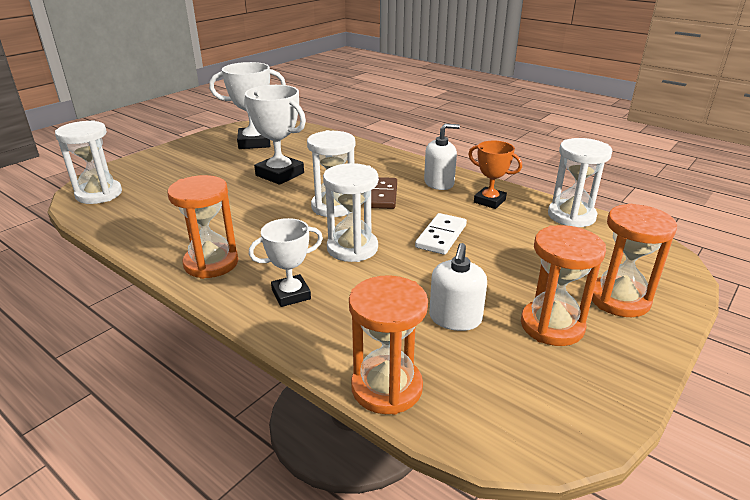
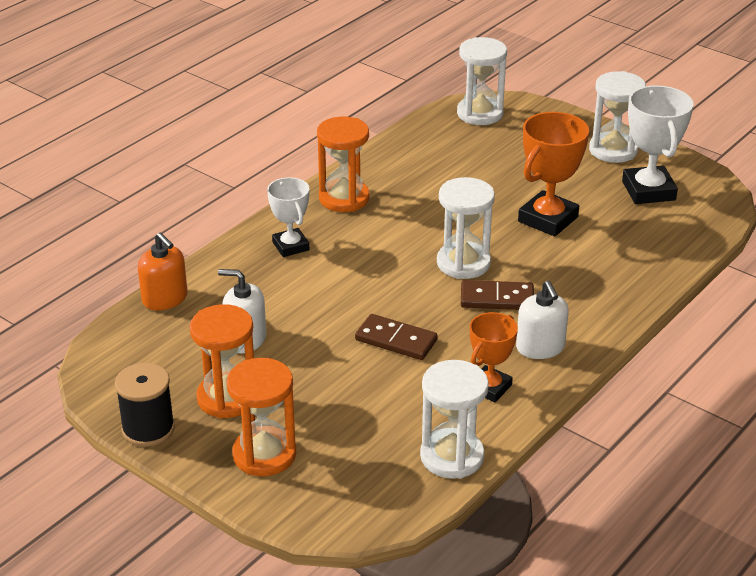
camera: 90 degrees right, 5 degrees up
white trophy [244,85,306,185] -> orange trophy [518,112,589,237]
white hourglass [323,163,378,262] -> white hourglass moved to [589,71,646,163]
orange hourglass [349,275,428,415] -> orange soap dispenser [138,232,187,310]
white domino [415,213,467,255] -> brown domino [355,314,438,360]
none -> black spool [115,363,175,447]

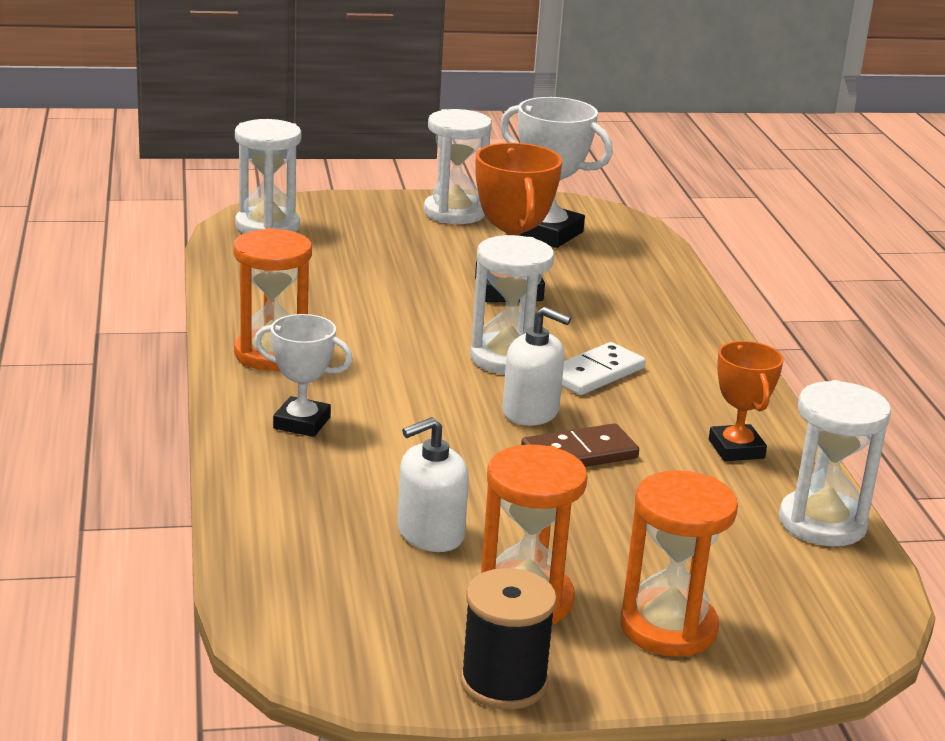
camera: 50 degrees left, 10 degrees down
orange soap dispenser [138,232,187,310] -> none
brown domino [461,280,534,310] -> white domino [562,342,646,395]
white soap dispenser [516,281,569,359] -> white soap dispenser moved to [503,307,571,426]

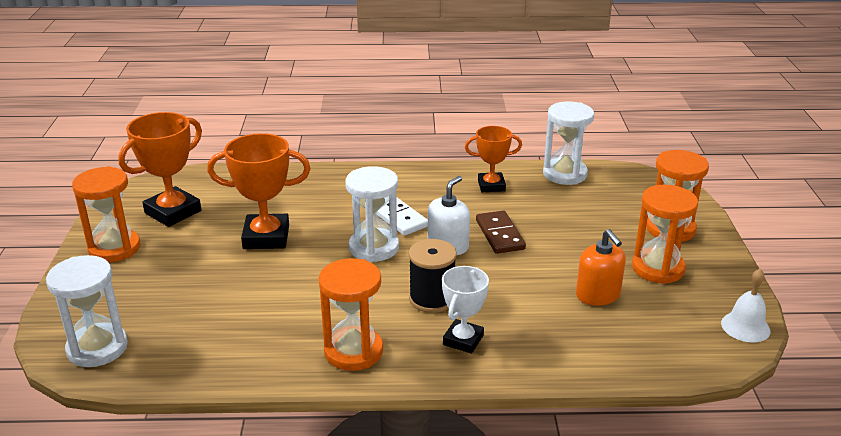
camera: 80 degrees left, 5 degrees up
white soap dispenser [398,417,469,552] -> orange soap dispenser [576,229,626,306]
white hourglass [424,109,492,224] -> orange hourglass [72,166,141,262]
black spool [460,568,557,710] -> black spool moved to [409,239,457,313]
white trophy [500,97,613,248] -> orange trophy [118,112,202,227]
none -> white bell [721,269,770,343]

